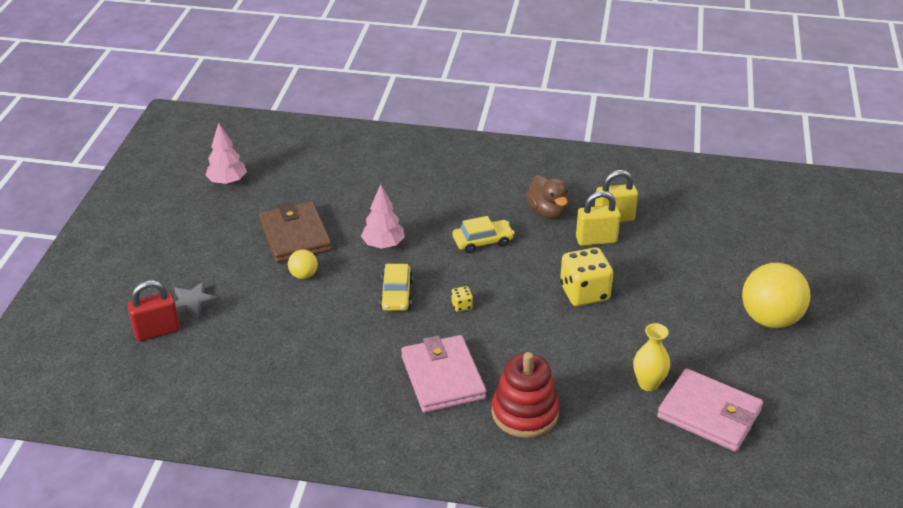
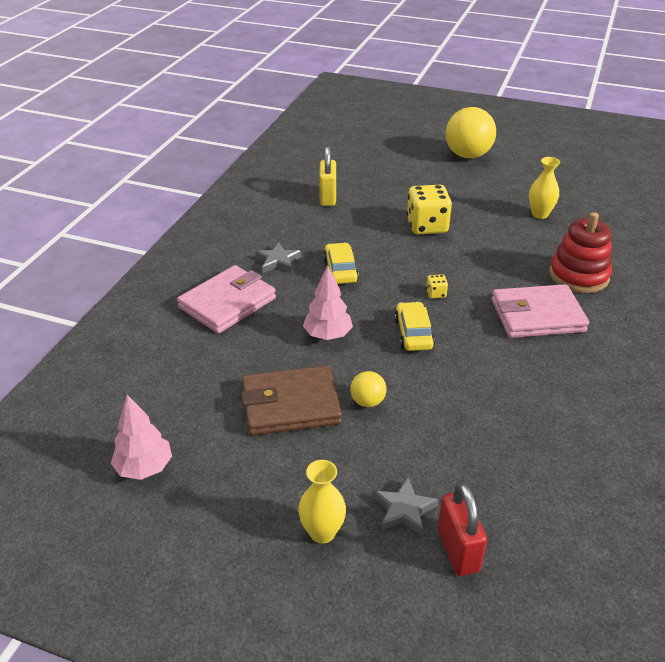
camera: 80 degrees left, 0 degrees up
yellow car [380,264,413,311] -> yellow car turned 105 degrees counterclockwise [394,302,435,351]
brown duck [526,175,568,219] -> none
yellow padlock [576,191,621,246] -> none
pink wallet [657,368,763,452] -> pink wallet moved to [177,265,276,334]
none -> grey star [255,242,301,273]
none -> yellow vase [298,460,346,543]

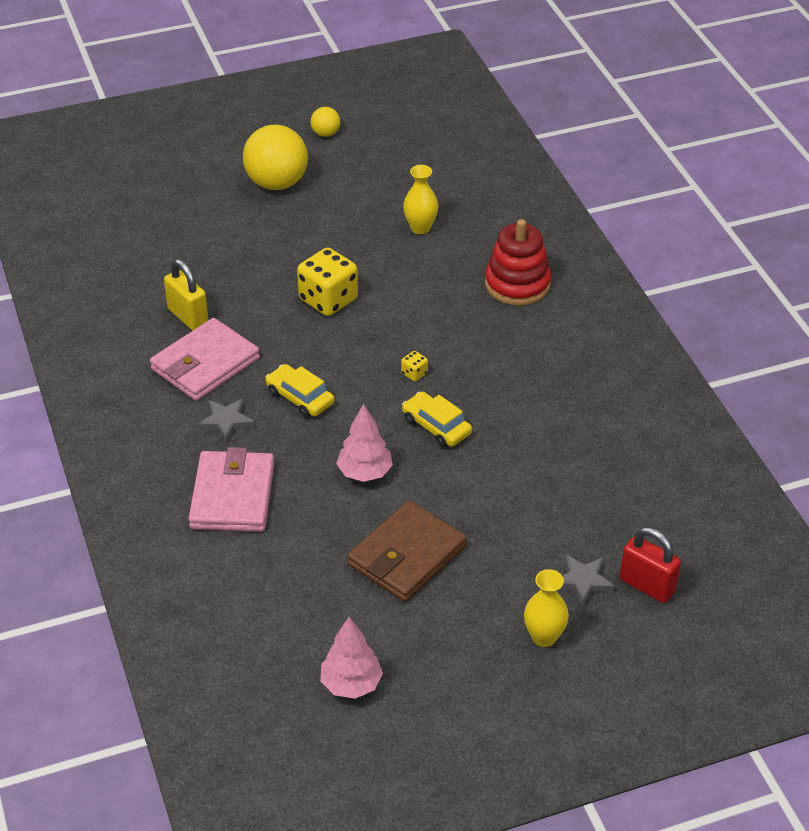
camera: 40 degrees left, 5 degrees up
yellow ball [350,371,387,407] -> yellow ball moved to [311,107,340,137]
pink wallet [492,284,589,338] -> pink wallet moved to [150,318,260,401]

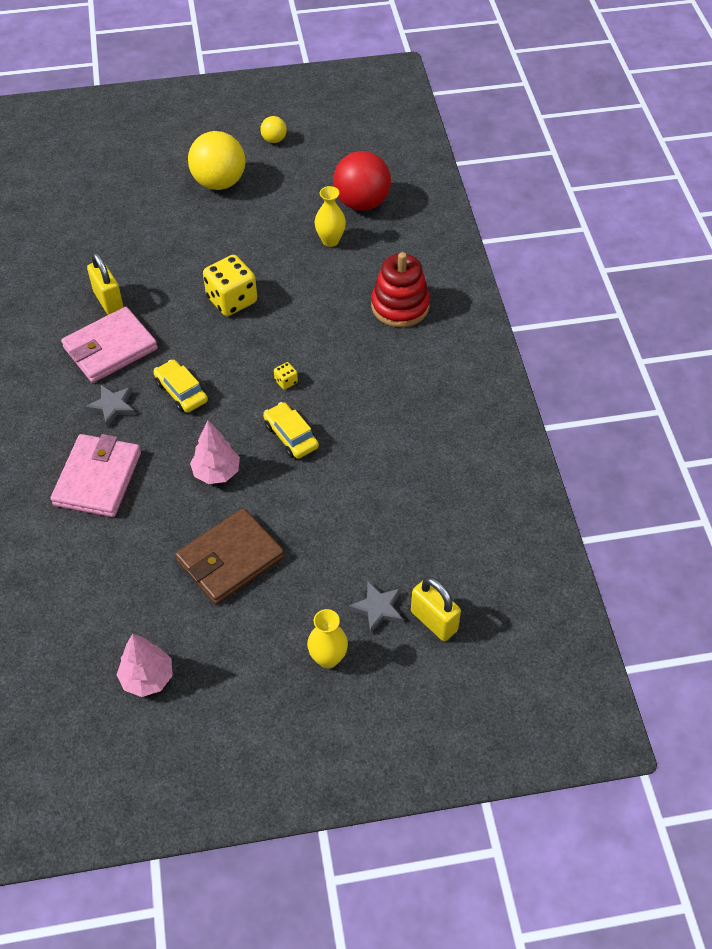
camera: 10 degrees right, 10 degrees up
red padlock [620,527,681,603] -> yellow padlock [411,577,461,641]
none -> red ball [333,151,391,211]

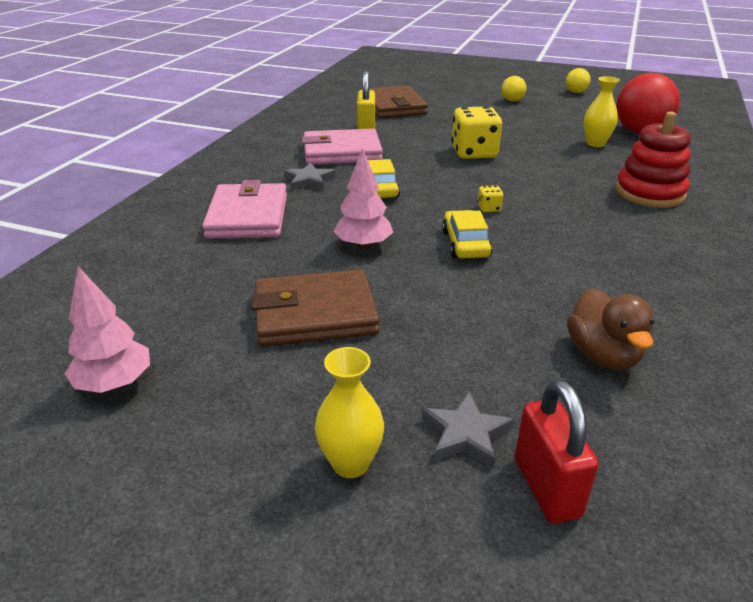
camera: 30 degrees right, 20 degrees down
pink wallet [51,434,141,517] -> pink wallet turned 45 degrees counterclockwise [202,180,287,239]
yellow ball [188,131,245,190] -> yellow ball [501,76,526,102], size x0.48
yellow padlock [411,577,461,641] -> red padlock [515,379,599,523]
none -> brown wallet [369,85,428,118]
none -> brown duck [567,288,655,370]

